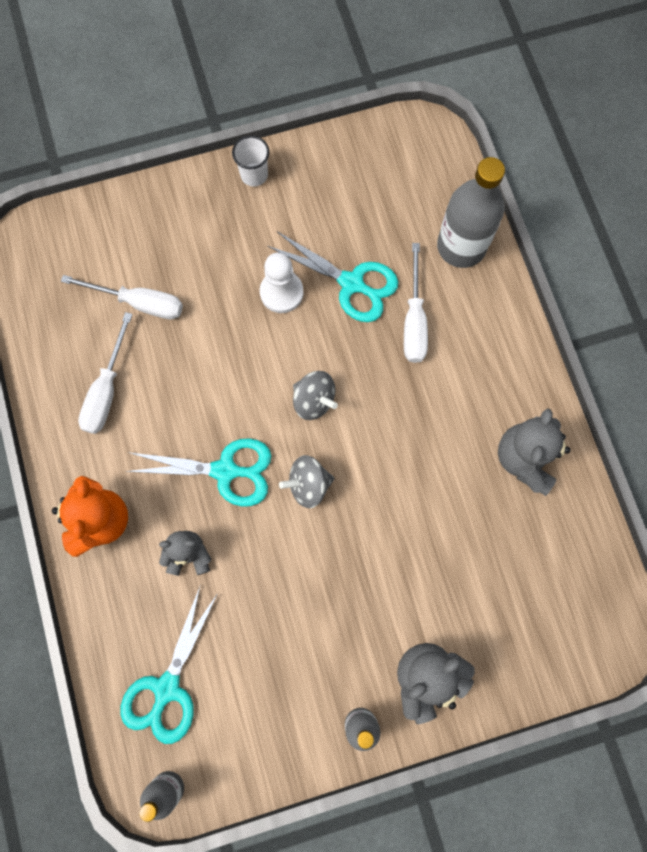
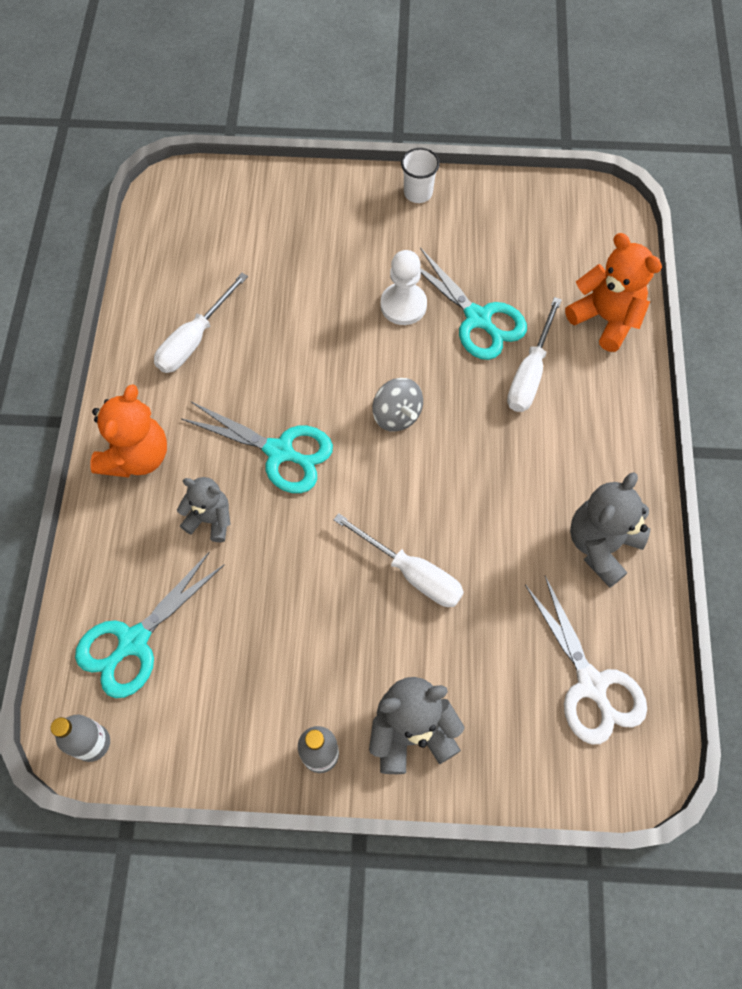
camera: 20 degrees right, 10 degrees down
white screwdriver [61,275,183,319] -> white screwdriver moved to [334,513,464,607]
grey spinning top [279,455,334,508] -> none
grey bottle [437,157,505,268] -> orange teddy bear [565,233,662,352]
none -> white scissors [525,576,647,745]

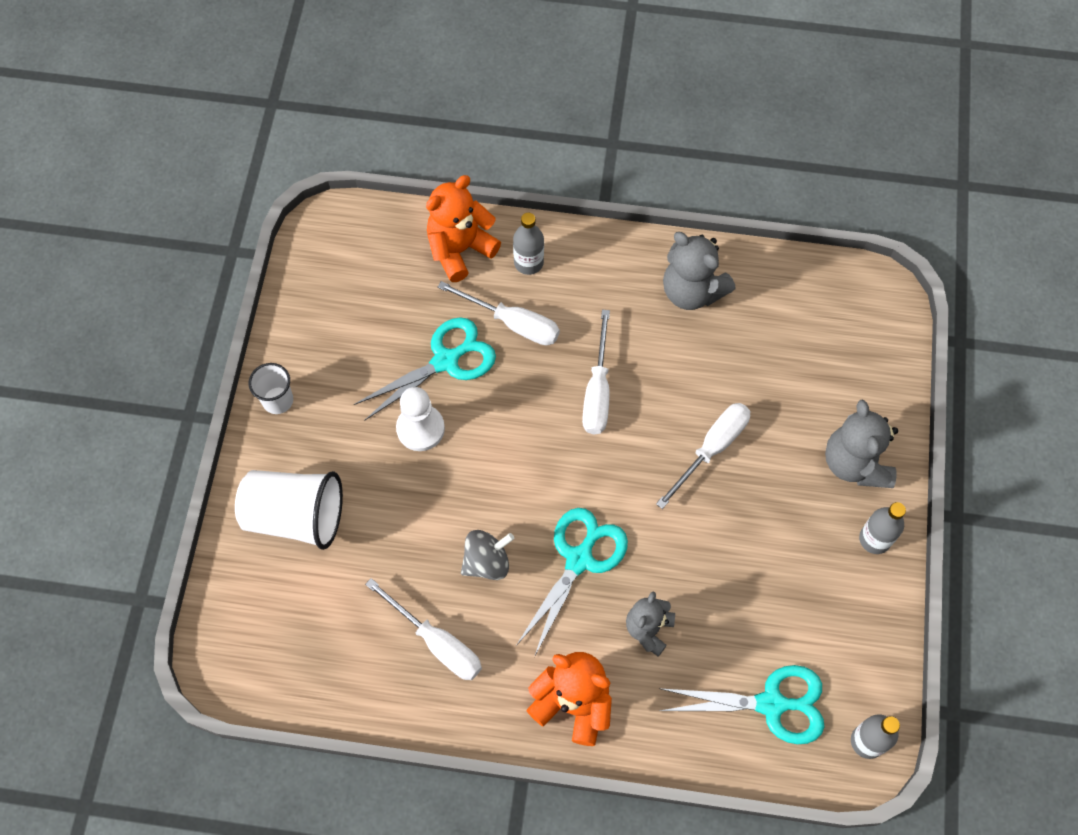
camera: 85 degrees left, 0 degrees up
turquoise scissors [75,551,225,698] -> turquoise scissors turned 45 degrees counterclockwise [659,665,824,744]
grey spinning top [372,378,423,432] -> grey spinning top moved to [461,530,514,580]
white scissors [525,576,647,745] -> none
none -> white cup [235,470,343,550]
none -> grey bottle [513,213,544,275]
none -> white screwdriver [582,309,610,434]

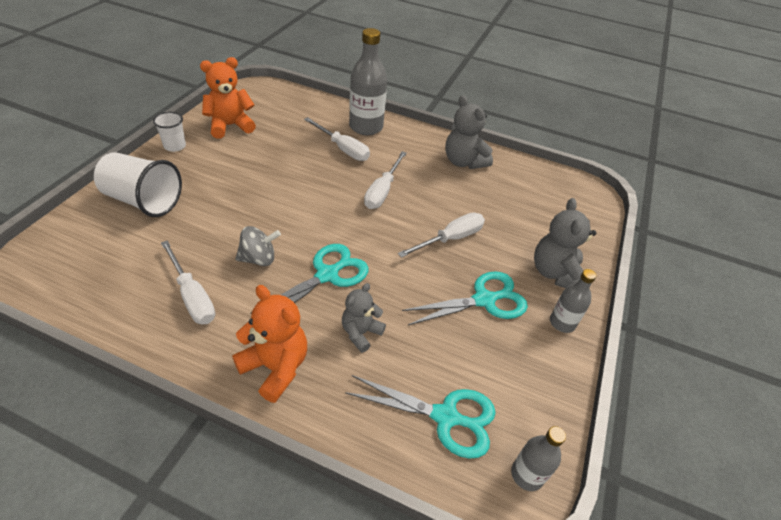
camera: 10 degrees right, 20 degrees down
turquoise scissors [354,317,496,421] -> turquoise scissors moved to [402,271,528,325]
white pawn [396,387,445,451] -> none
orange teddy bear [426,175,501,282] -> orange teddy bear moved to [200,57,256,139]
grey bottle [513,213,544,275] -> grey bottle [349,28,387,135], size x1.78

